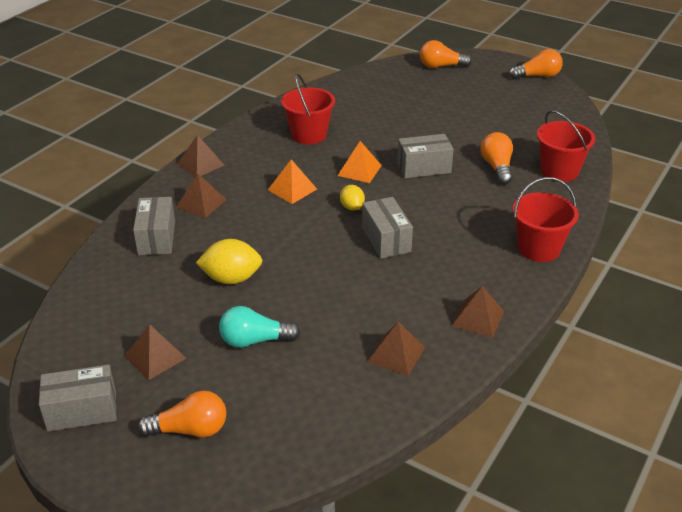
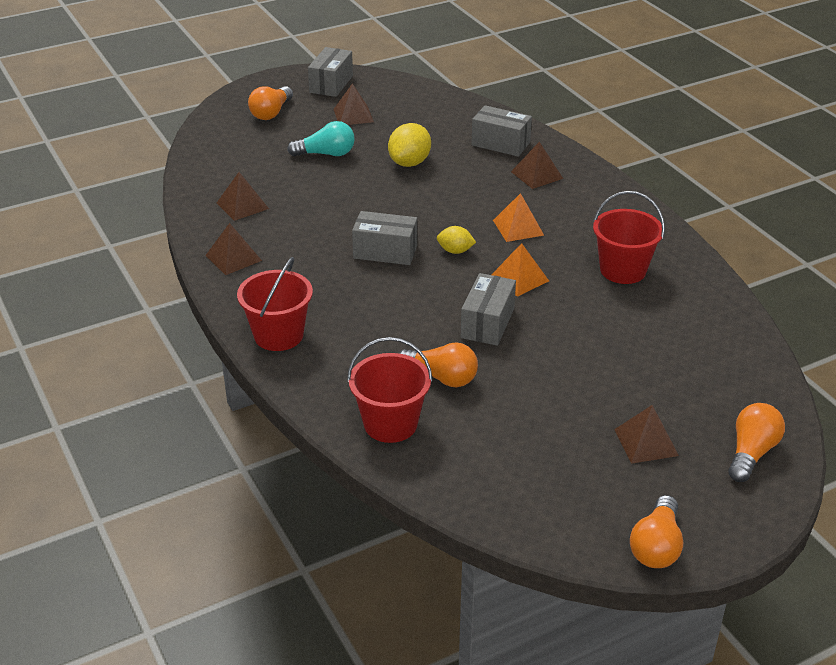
camera: 120 degrees right, 0 degrees up
brown pyramid [177,135,224,176] -> brown pyramid moved to [614,405,679,464]
turquoise light bulb [219,306,301,348] -> turquoise light bulb turned 60 degrees clockwise [287,121,355,157]

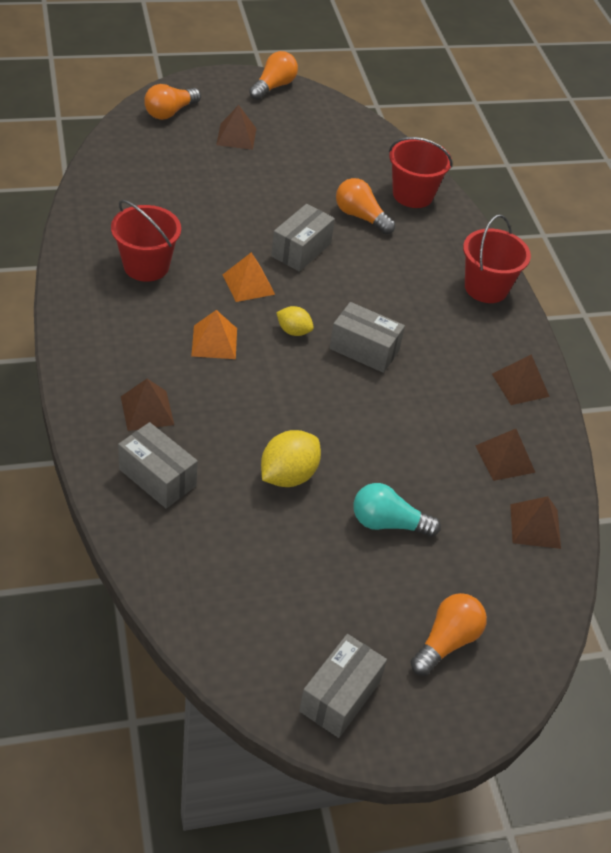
camera: 170 degrees left, 10 degrees up
brown pyramid [333,84,374,125] -> brown pyramid moved to [510,496,561,549]

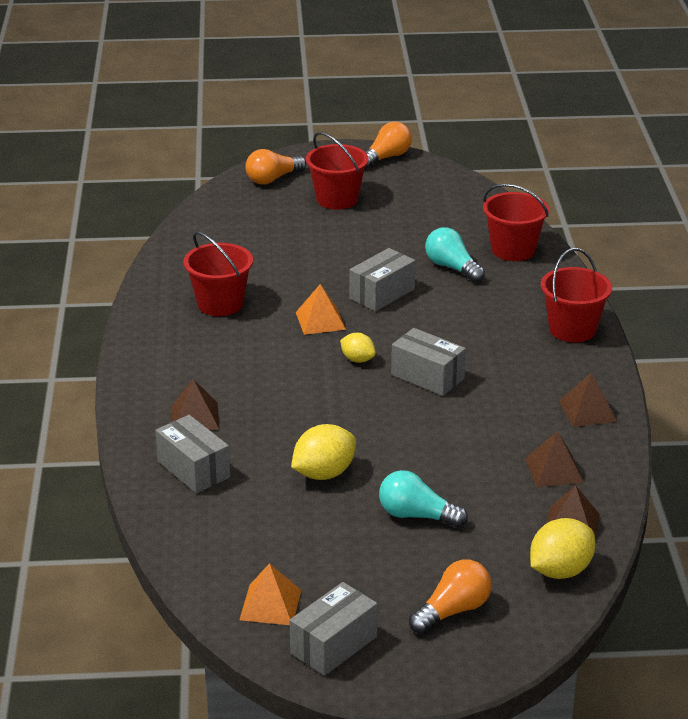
camera: 15 degrees right, 15 degrees down
orange pyramid [191,310,237,359] -> orange pyramid moved to [239,563,301,625]
brown pyramid [216,105,256,150] -> red bucket [306,132,369,209]
orange light bulb [336,178,395,234] -> turquoise light bulb [425,227,485,282]
none -> yellow lemon [530,518,595,579]

